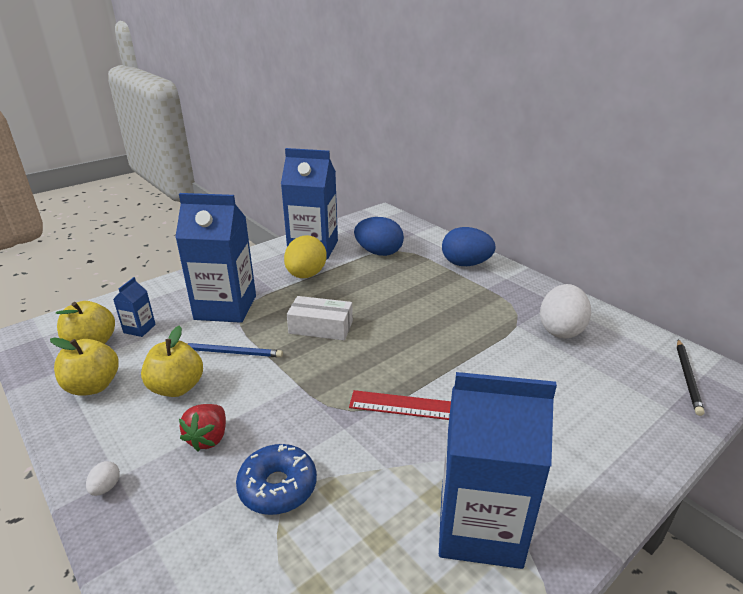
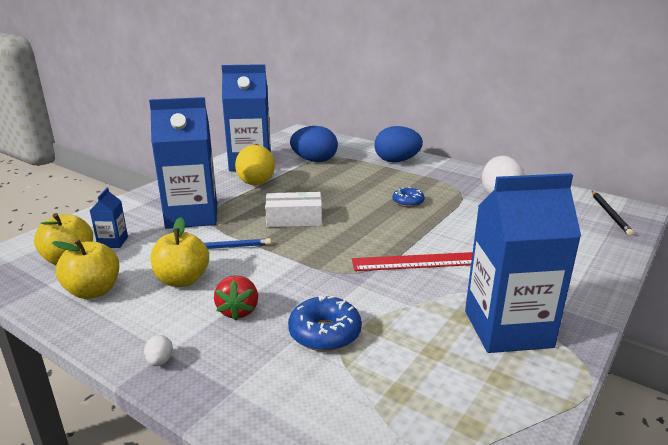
camera: 15 degrees left, 5 degrees down
none -> blue donut [392,187,425,207]

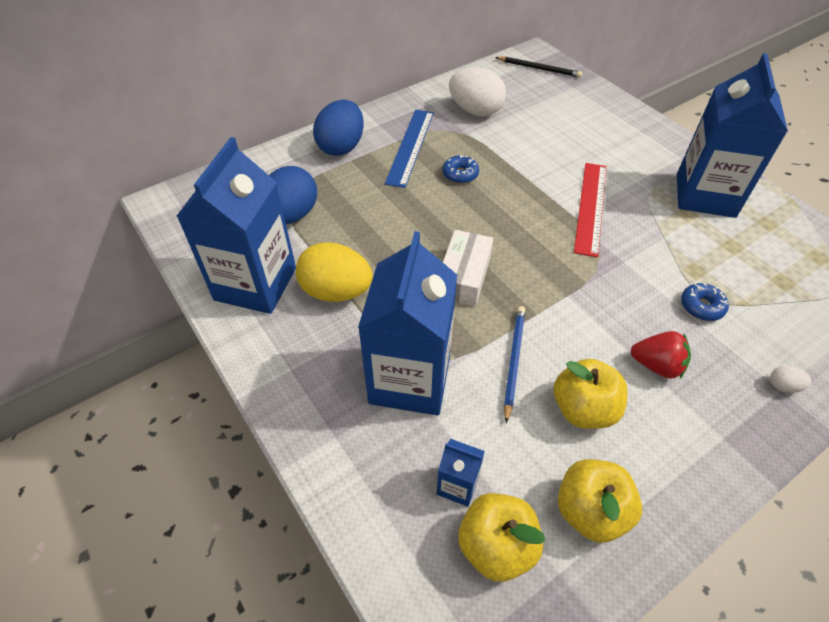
camera: 70 degrees left, 25 degrees up
white egg [144,335,173,366] -> white egg moved to [770,366,812,393]
blue donut [288,296,362,351] -> blue donut [681,283,729,321], size x0.65
none -> blue ruler [385,110,434,188]

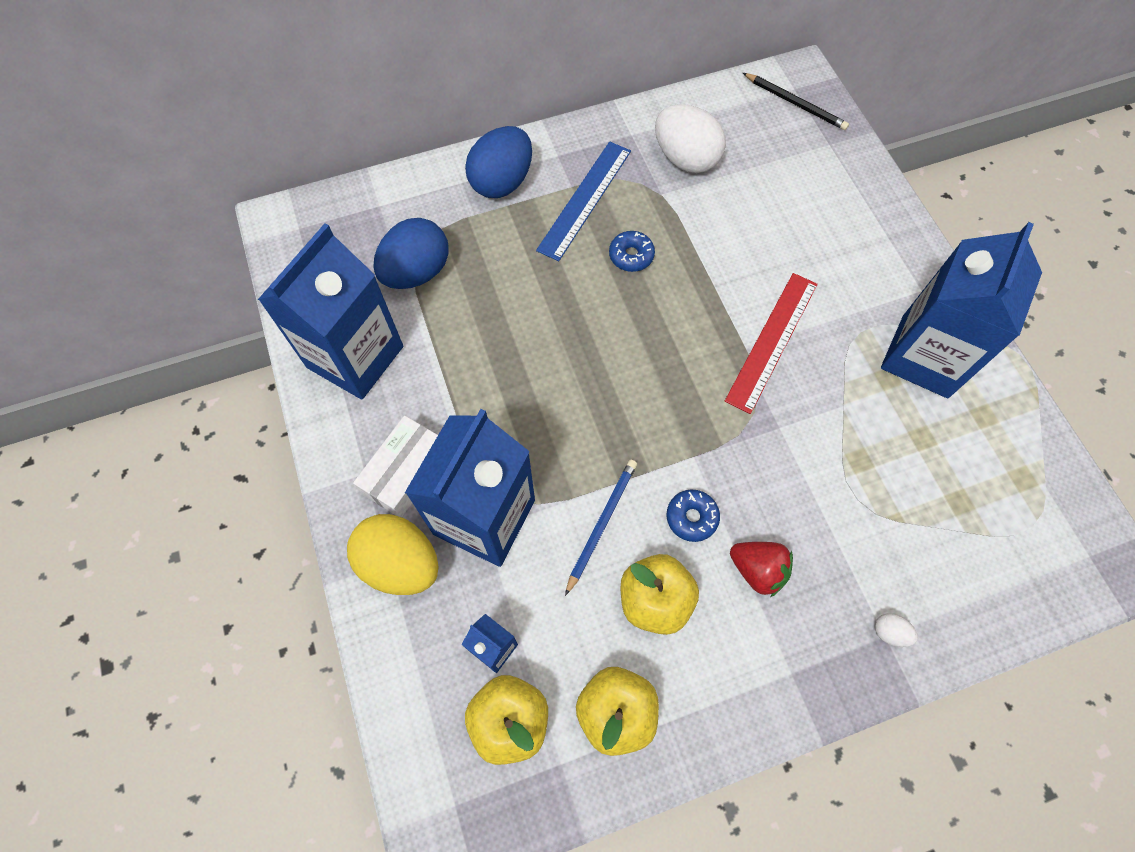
camera: 15 degrees right, 15 degrees up
yellow egg [296,242,373,302] -> yellow egg moved to [347,514,439,595]
white box [443,230,493,307] -> white box moved to [353,415,438,517]
blue donut [681,283,729,321] -> blue donut moved to [667,490,720,542]

